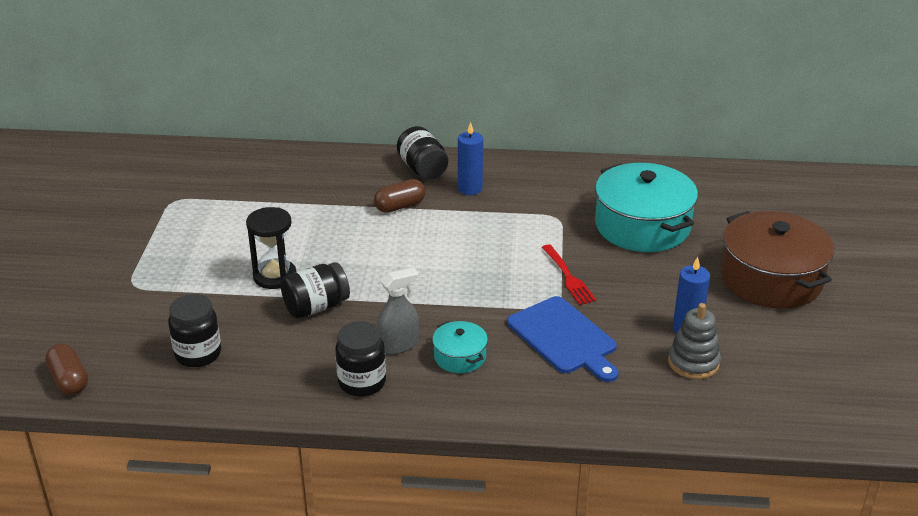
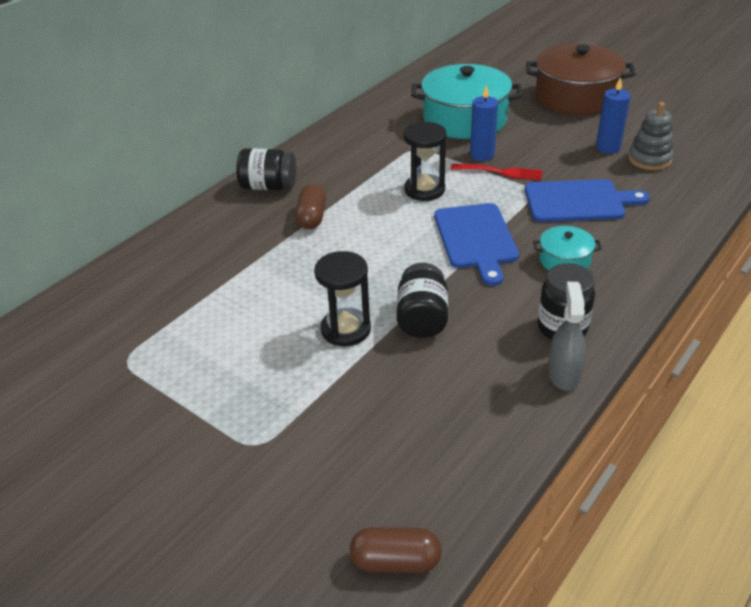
camera: 55 degrees left, 5 degrees up
black jar [168,294,221,367] -> none
grey spray bottle [377,267,419,354] -> grey spray bottle moved to [548,282,586,391]
blue candle [458,122,483,195] -> blue candle moved to [470,85,498,161]
none -> black hourglass [404,122,447,201]
none -> blue cutting board [434,203,519,286]

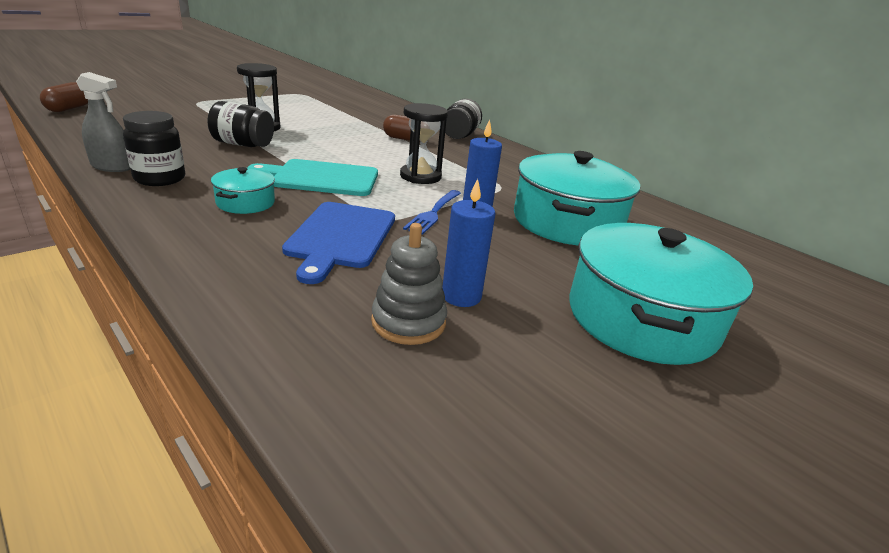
camera: 95 degrees right, 10 degrees down
blue cutting board [434,203,519,286] -> turquoise cutting board [248,159,378,196]
red fork [451,164,542,180] -> blue fork [403,190,461,235]
brown pot [526,44,636,115] -> turquoise pot [569,223,753,365]

